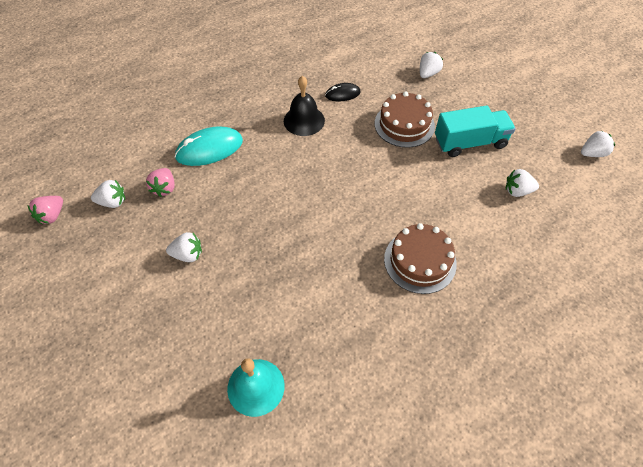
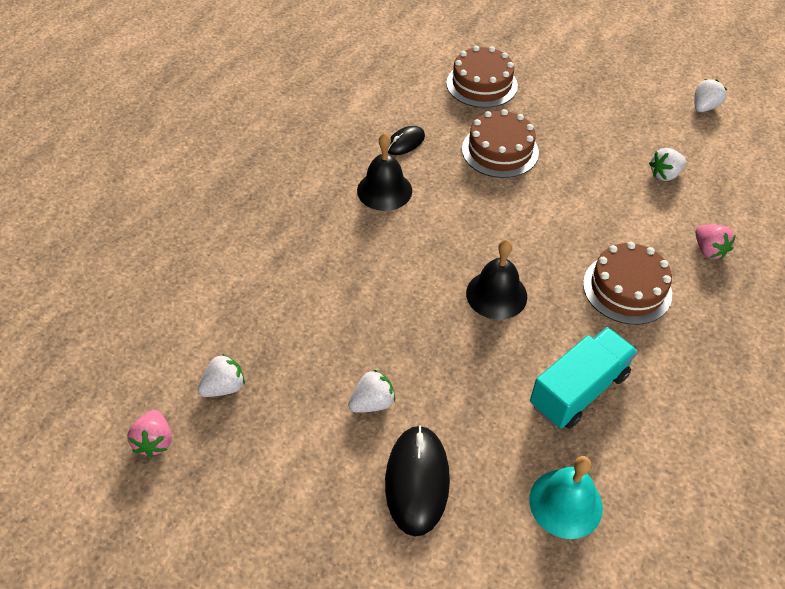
camera: 30 degrees left, 5 degrees down
pink strawberry [146,168,175,197] -> pink strawberry moved to [695,225,736,260]
turquoise mouse [175,127,243,166] -> none
white strawberry [420,52,443,78] -> brown cake [446,46,518,108]
turquoise truck [435,105,516,157] -> turquoise truck moved to [530,327,638,429]
none -> black mouse [385,425,450,536]
none -> black bell [466,239,527,320]

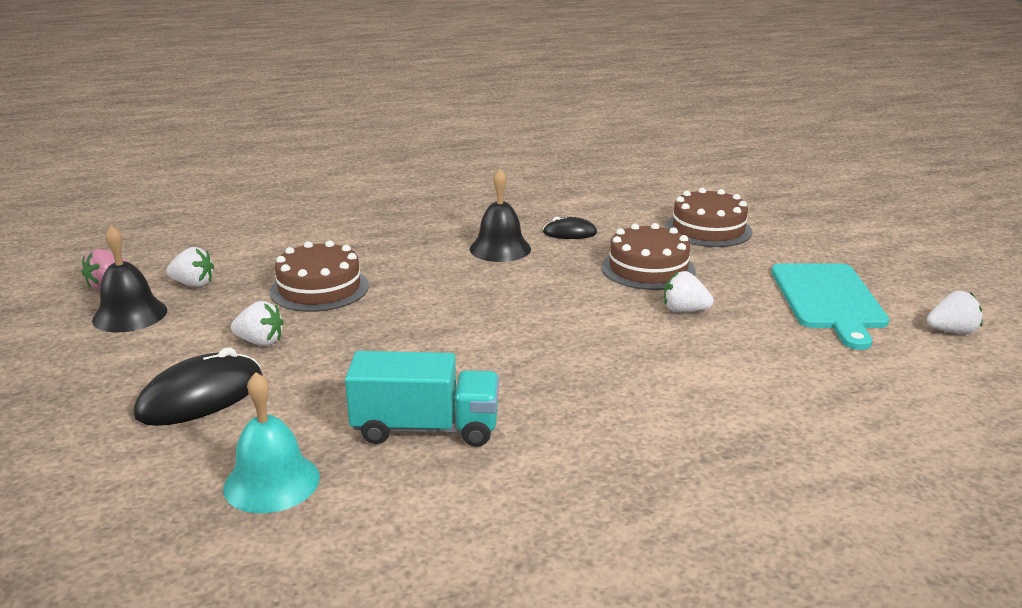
camera: 45 degrees right, 25 degrees down
black bell [466,239,527,320] -> black bell moved to [92,225,167,333]
brown cake [583,242,672,325] -> brown cake moved to [270,240,369,312]
white strawberry [649,148,686,181] -> white strawberry moved to [664,271,714,312]
pink strawberry [695,225,736,260] -> none
none -> turquoise cutting board [771,263,889,350]

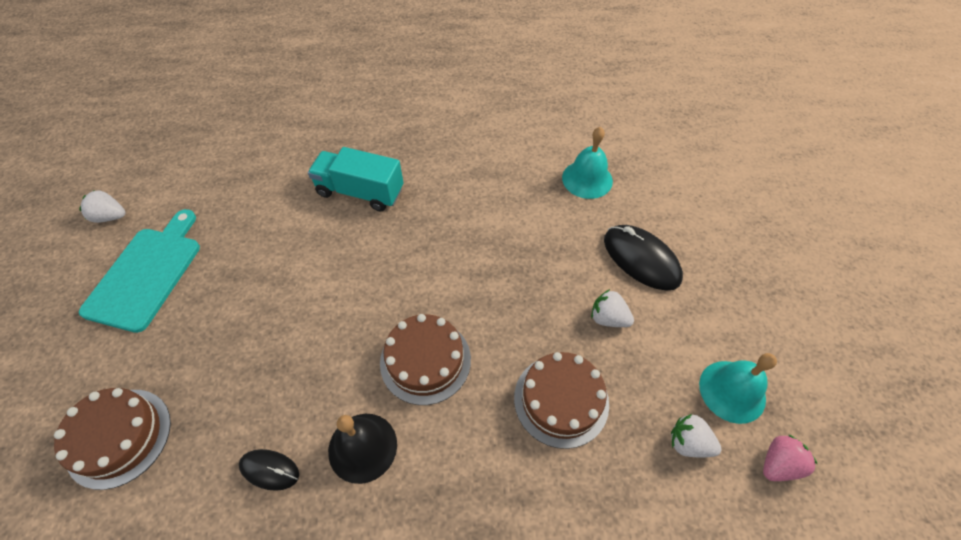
camera: 165 degrees left, 30 degrees up
black bell [92,225,167,333] -> turquoise bell [699,353,777,424]
black mouse [134,347,263,426] -> black mouse turned 75 degrees clockwise [604,225,683,291]
turquoise truck [345,351,499,447] -> turquoise truck moved to [308,147,404,211]
brown cake [602,223,696,290] -> brown cake moved to [380,314,471,405]
white strawberry [664,271,714,312] -> none

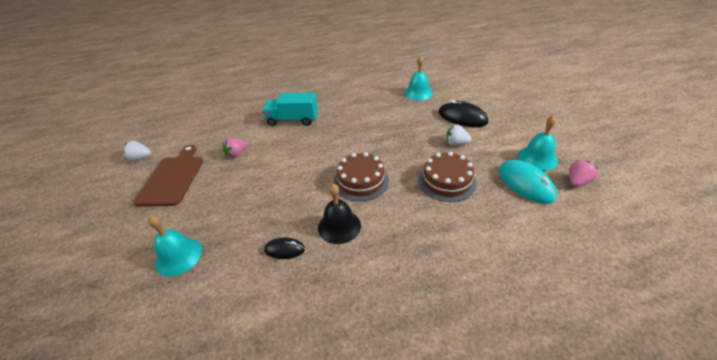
camera: 10 degrees left, 15 degrees down
brown cake [54,388,171,490] -> turquoise bell [148,215,202,277]
turquoise cutting board [79,209,200,333] -> brown cutting board [133,145,203,207]
white strawberry [671,414,722,458] -> turquoise mouse [498,160,557,204]
none -> pink strawberry [222,138,247,158]

